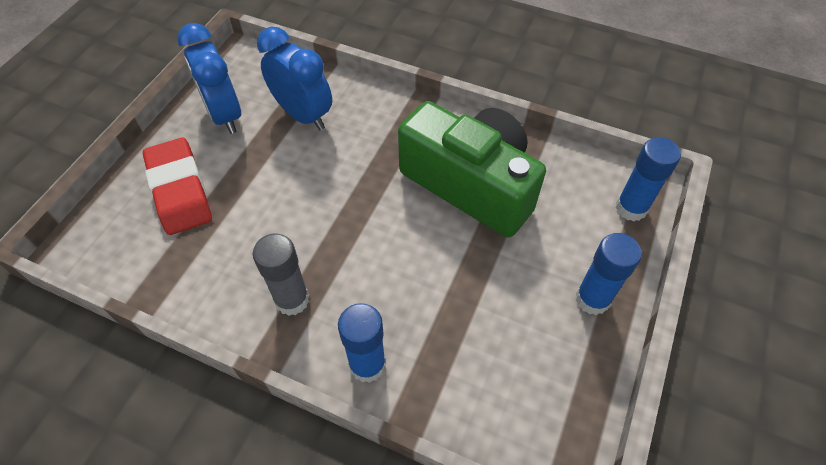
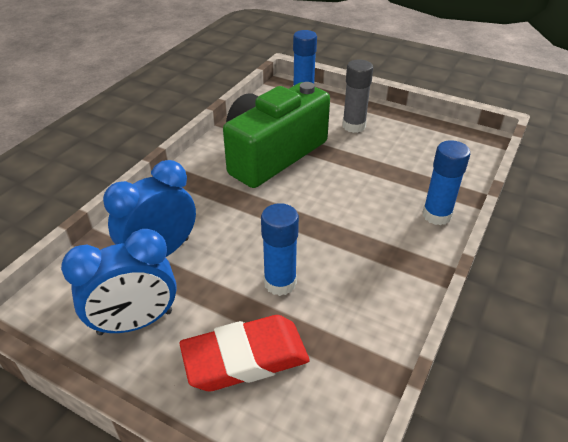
camera: 85 degrees left, 15 degrees down
grey glue stick [253,234,309,316] -> grey glue stick moved to [342,60,373,133]
blue glue stick [576,233,642,315] -> blue glue stick moved to [261,203,299,296]

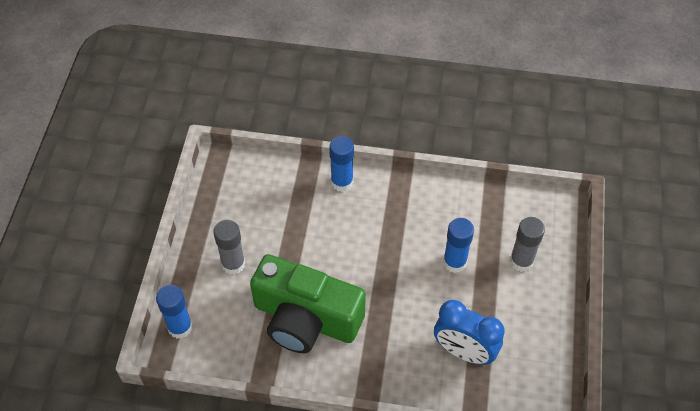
camera: 110 degrees left, 15 degrees up
blue clock [61,229,177,335] -> none
red eraser [179,315,310,391] -> grey glue stick [510,217,545,272]

